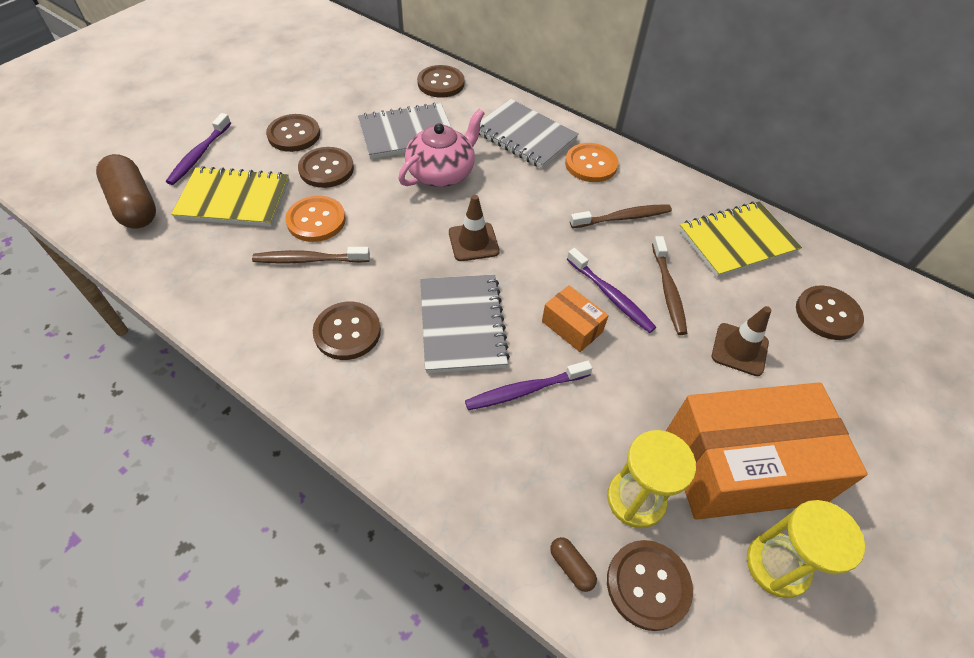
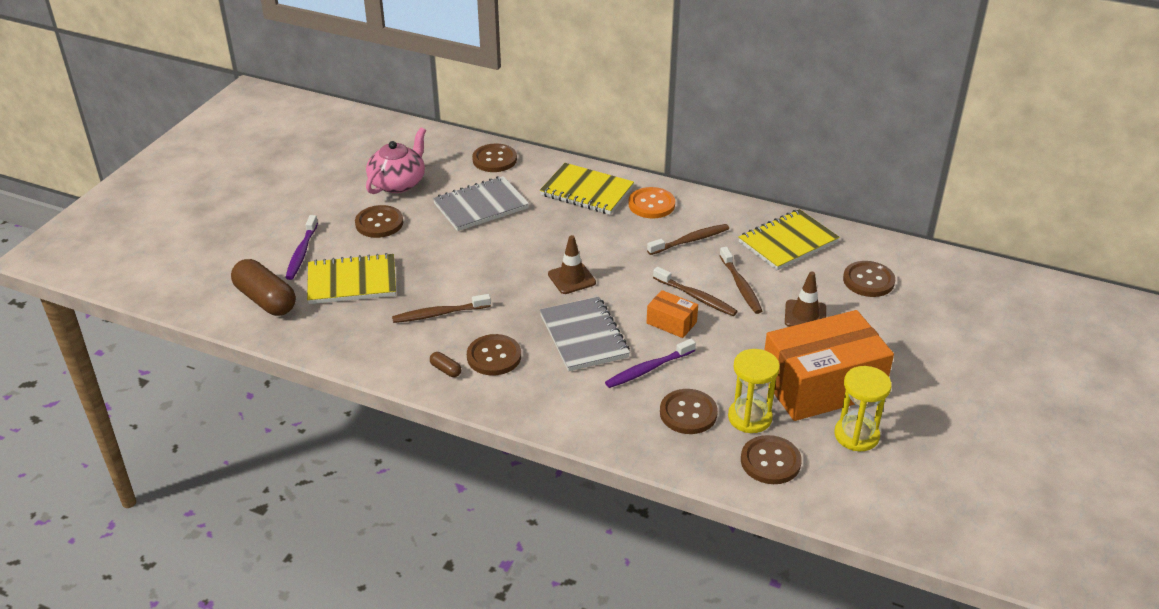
camera: 10 degrees left, 15 degrees down
orange button [285,196,346,242] -> none
brown button [298,147,354,188] -> brown button moved to [660,389,718,434]
pink teapot [398,109,485,187] -> pink teapot moved to [366,127,426,194]
grey notebook [479,99,579,169] -> yellow notebook [540,163,634,215]
brown capsule [550,537,597,592] -> brown capsule moved to [430,352,461,377]
purple toothbrush [567,248,656,333] -> brown toothbrush [653,267,738,316]

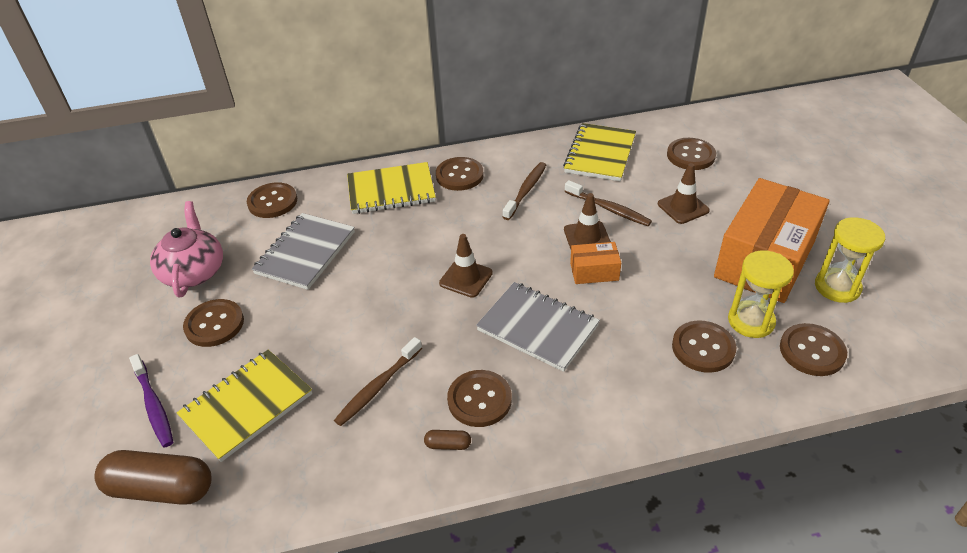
camera: 35 degrees left, 5 degrees up
purple toothbrush [605,338,696,388] -> none
orange button [628,187,675,218] -> brown button [436,157,484,191]
brown toothbrush [653,267,738,316] -> brown traffic cone [564,193,611,249]

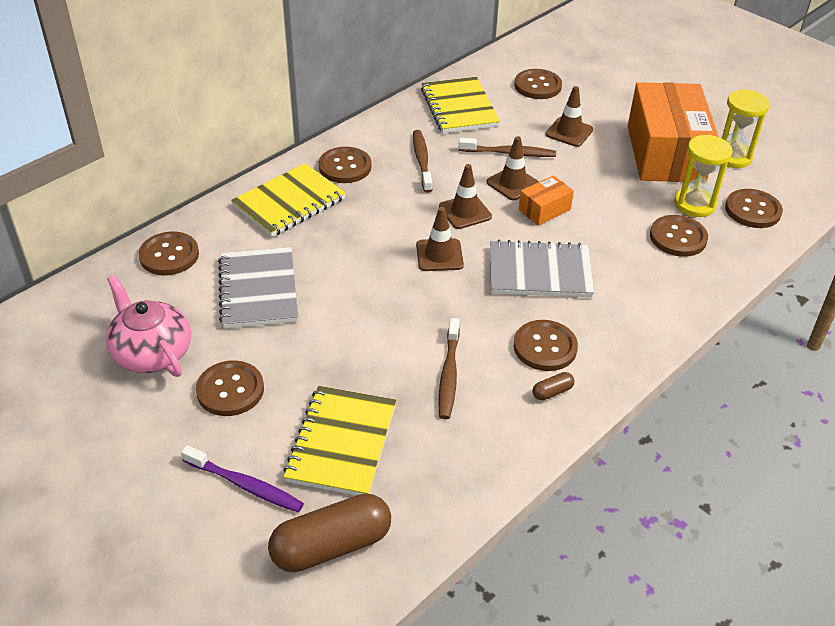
camera: 35 degrees left, 0 degrees up
none -> brown traffic cone [439,164,492,229]

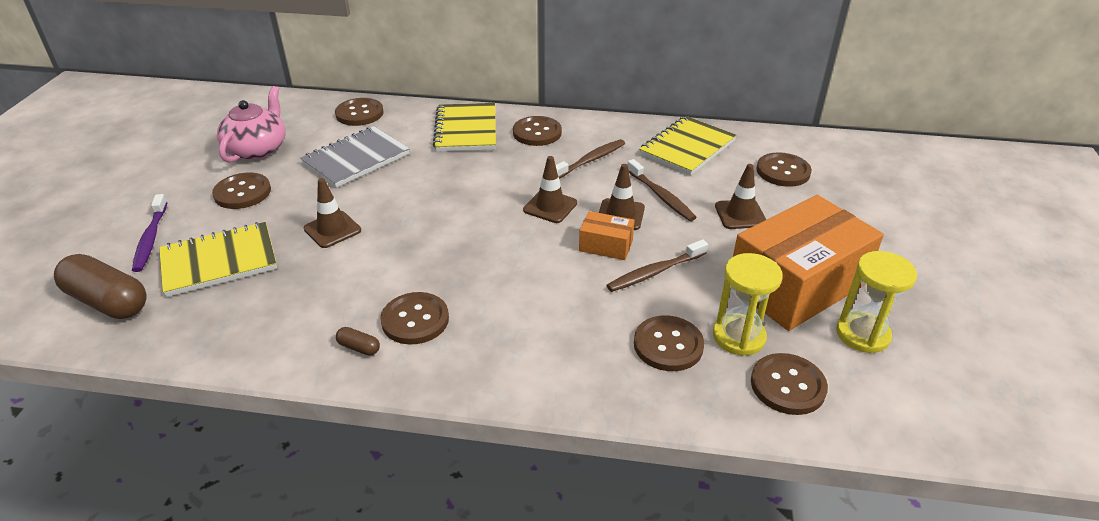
camera: 55 degrees right, 5 degrees down
yellow notebook [231,163,346,237] -> yellow notebook turned 75 degrees clockwise [433,103,496,152]
brown traffic cone [416,207,464,271] -> brown traffic cone moved to [304,178,361,248]
brown toothbrush [438,318,460,419] -> brown toothbrush moved to [606,240,708,292]
grey notebook [490,240,594,298] -> none

